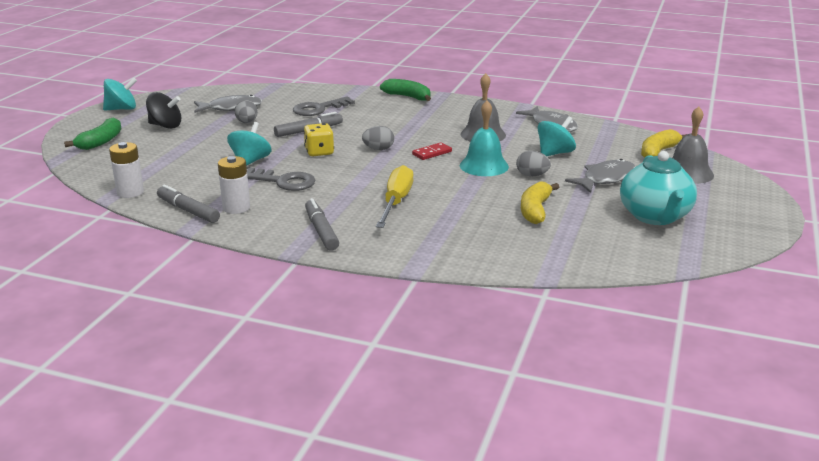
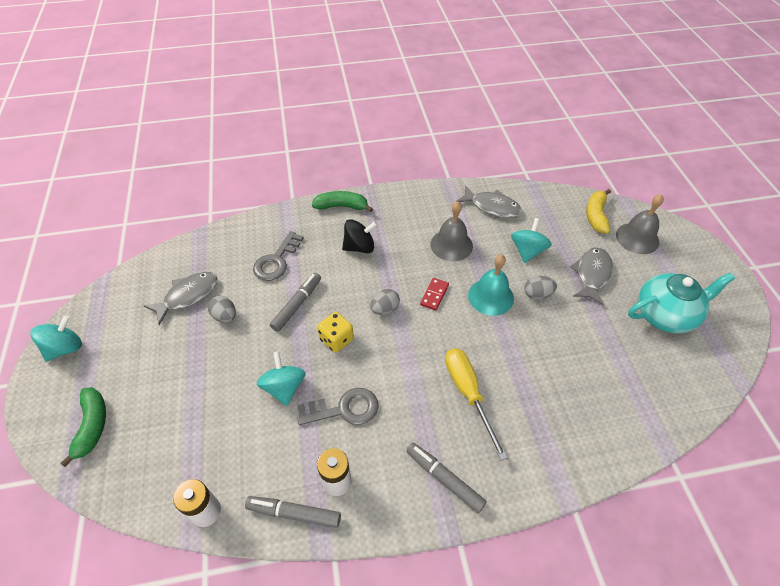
camera: 30 degrees left, 25 degrees up
black spinning top [146,92,181,129] -> black spinning top moved to [342,219,377,253]
yellow banana [521,181,559,224] -> none
turquoise teapot [620,151,697,225] -> turquoise teapot turned 75 degrees counterclockwise [628,273,735,333]

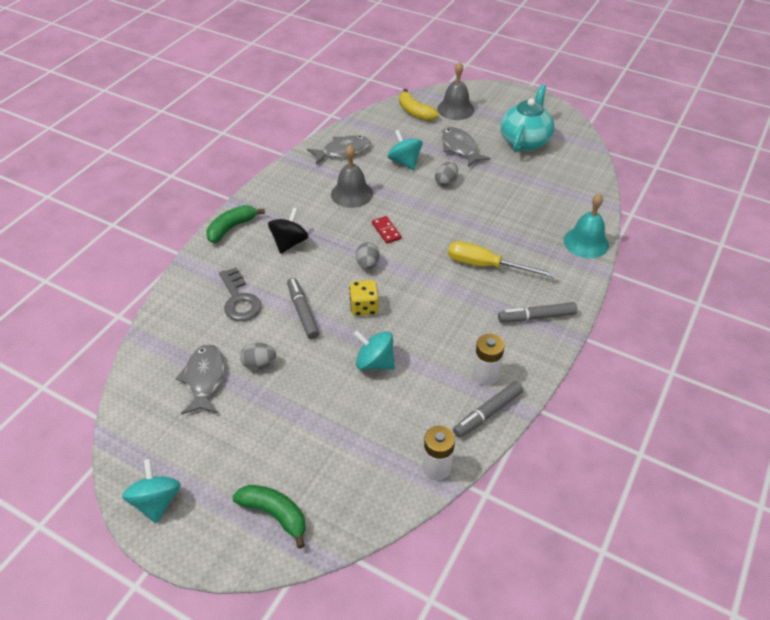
camera: 50 degrees left, 5 degrees down
grey key [297,388,379,425] -> none
turquoise bell [468,254,514,316] -> turquoise bell moved to [564,193,609,258]

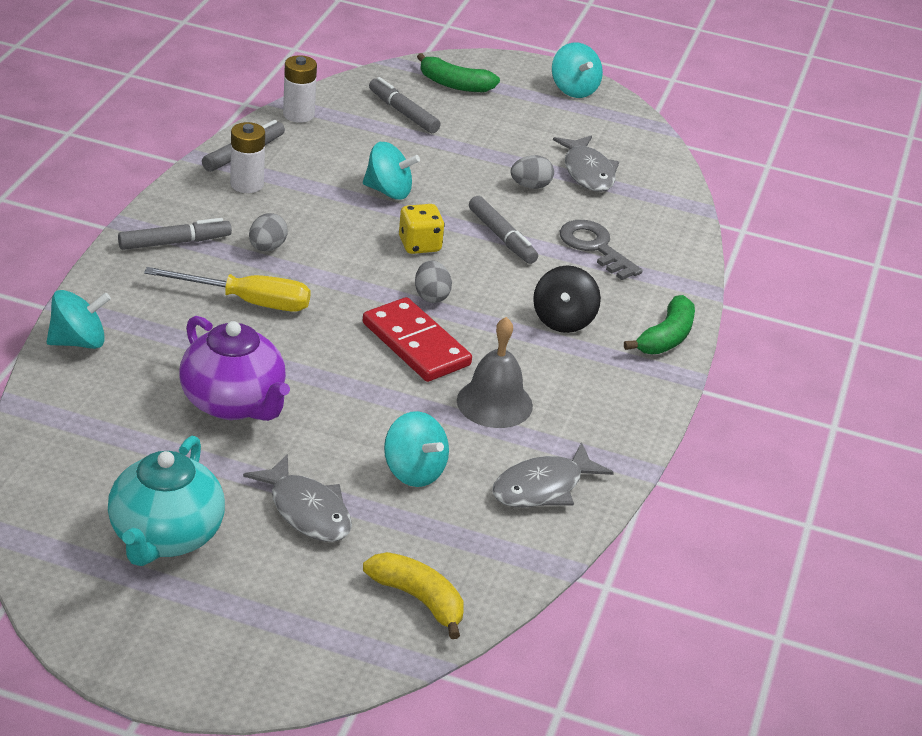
camera: 165 degrees right, 10 degrees down
red domino [372,216,402,244] -> red domino [363,297,472,382], size x1.97
grey egg [435,162,458,187] -> grey egg moved to [249,213,288,251]
grey bell [437,62,474,120] -> none
turquoise bell [564,193,609,258] -> turquoise spinning top [47,290,111,349]
none -> purple teapot [179,316,290,421]
none -> grey marker [369,77,441,133]

